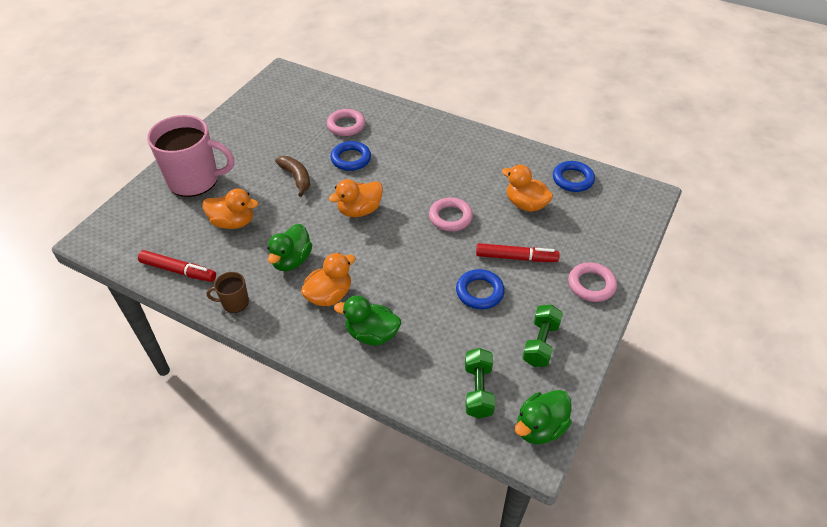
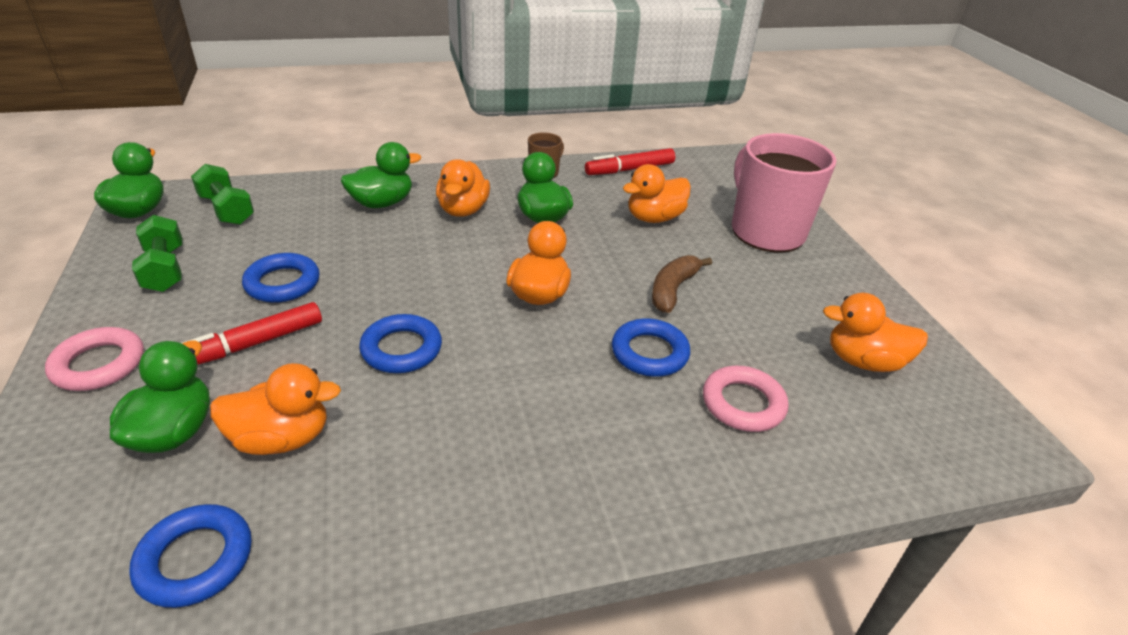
camera: 135 degrees right, 10 degrees down
pink mug [147,115,234,197] -> pink mug turned 105 degrees clockwise [732,133,836,253]
brown banana [275,156,310,197] -> brown banana turned 105 degrees clockwise [652,255,712,313]
pink ring [429,197,473,231] -> blue ring [359,314,442,373]
none -> green duck [110,340,210,453]
none -> orange duck [823,293,928,372]

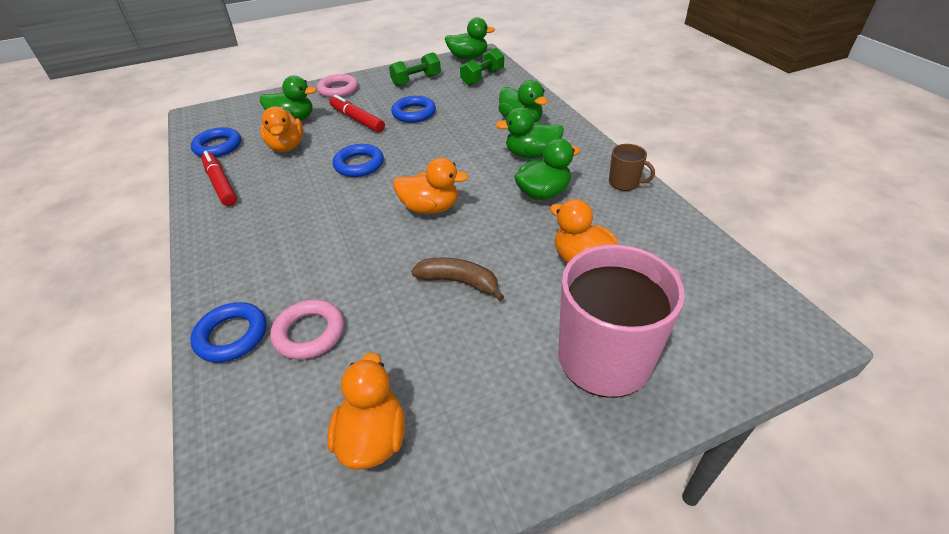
camera: 85 degrees right, 5 degrees up
orange duck [436,159,490,217] -> green duck [496,107,564,159]
red marker [585,148,675,175] -> red marker moved to [201,151,237,206]
blue ring [612,318,690,377] -> blue ring moved to [190,302,267,363]

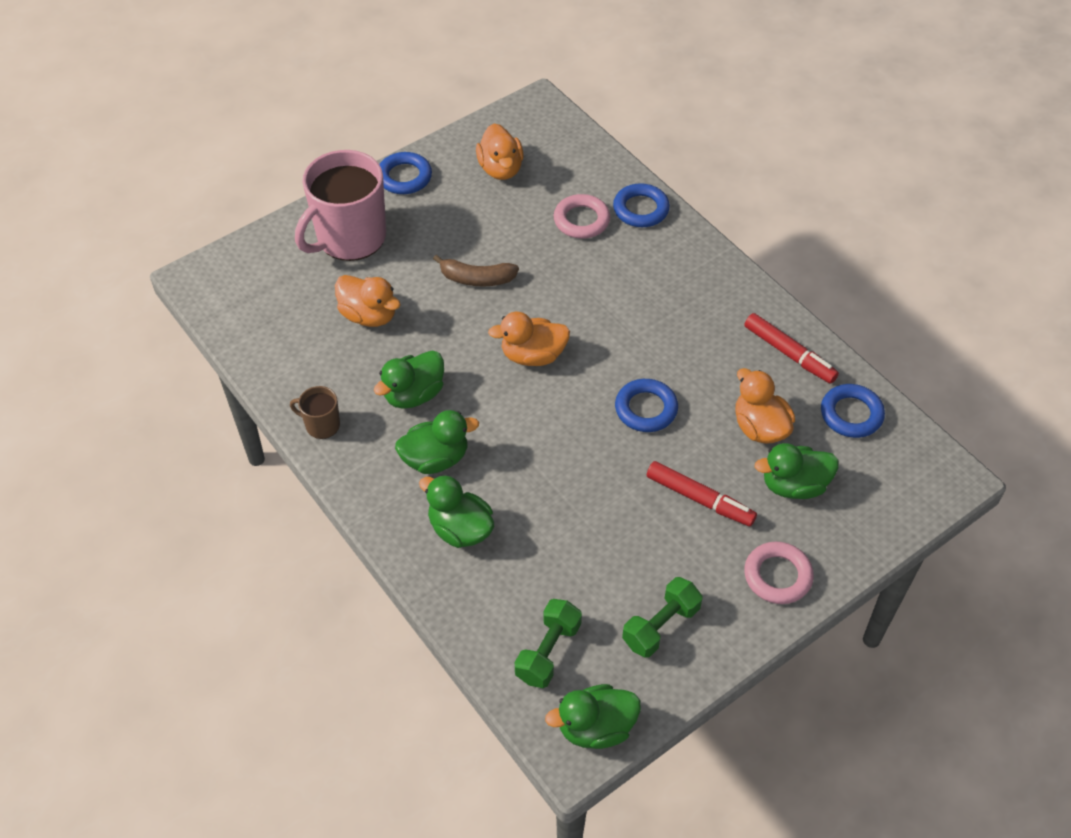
camera: 165 degrees right, 10 degrees up
blue ring [391,96,436,123] -> blue ring moved to [379,152,432,194]

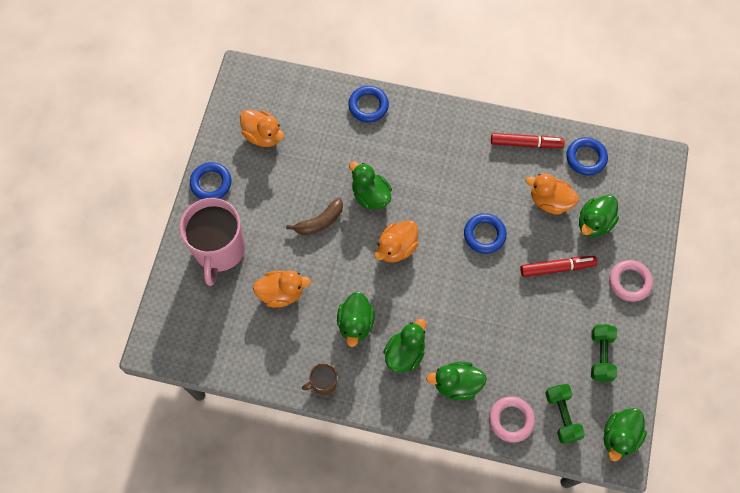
camera: 40 degrees left, 15 degrees up
pink ring [554,194,610,239] -> pink ring moved to [489,396,535,443]
none -> green duck [349,161,392,209]

